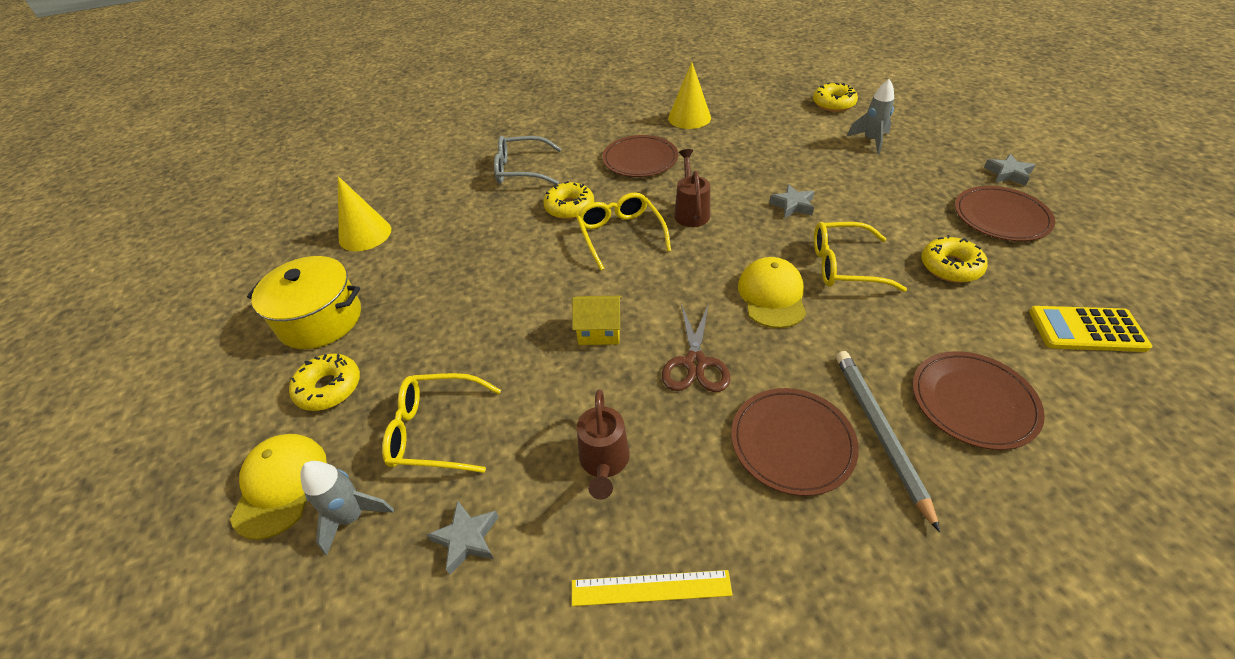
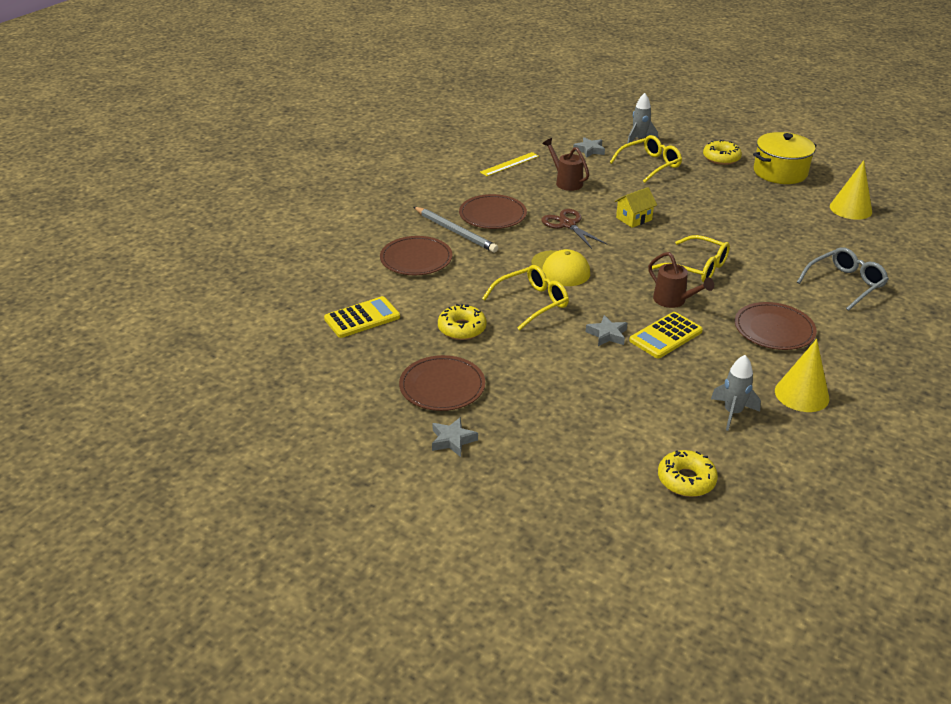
camera: 140 degrees right, 10 degrees down
yellow cap [230,434,327,540] -> none
yellow donut [543,181,594,219] -> none
grey rocket [847,79,894,154] -> grey rocket moved to [711,355,761,431]
none -> yellow calculator [629,312,703,358]

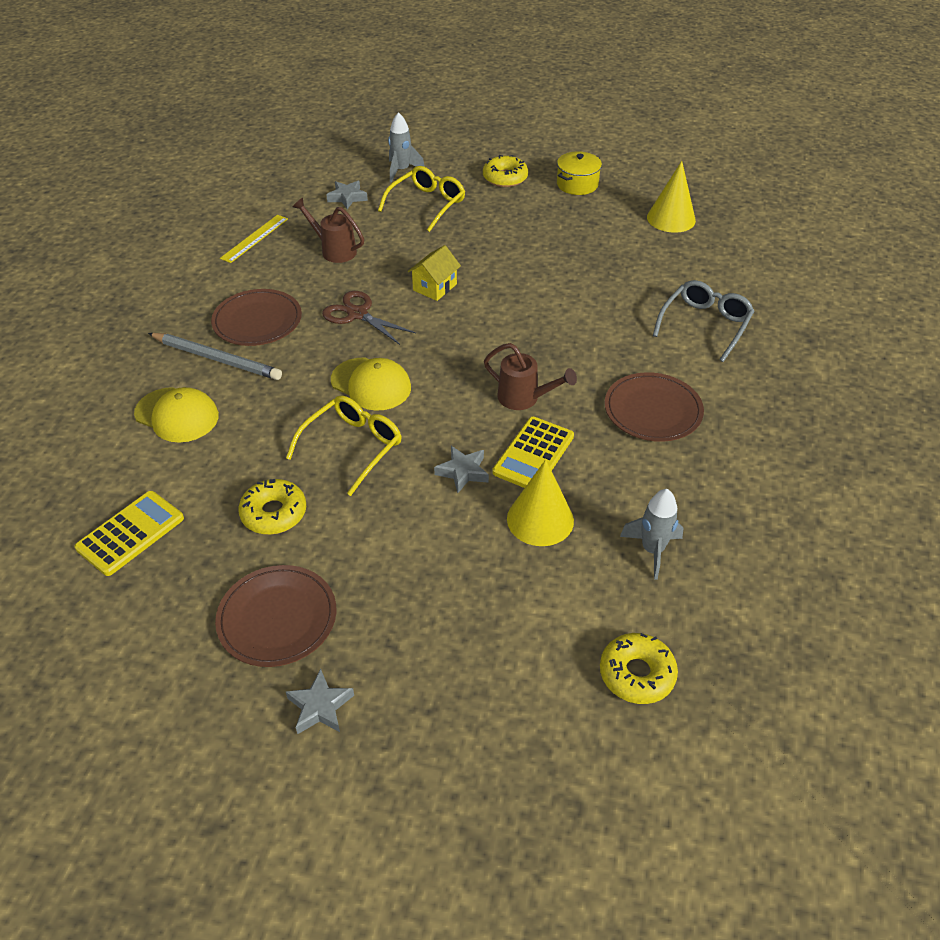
camera: 20 degrees left, 10 degrees up
brown plate [380,236,453,275] -> yellow cap [134,387,219,443]
yellow glasses [652,235,730,283] -> none
yellow pot [753,132,817,184] -> yellow pot [557,152,602,195], size x0.66
yellow cone [775,339,829,412] -> yellow cone moved to [507,460,574,546]

